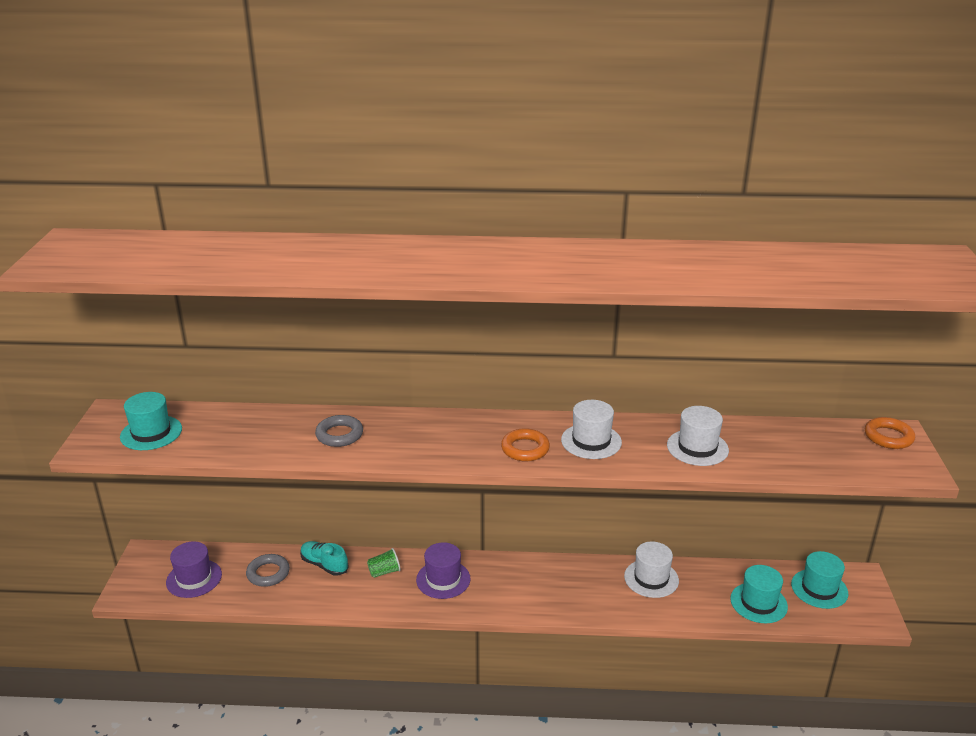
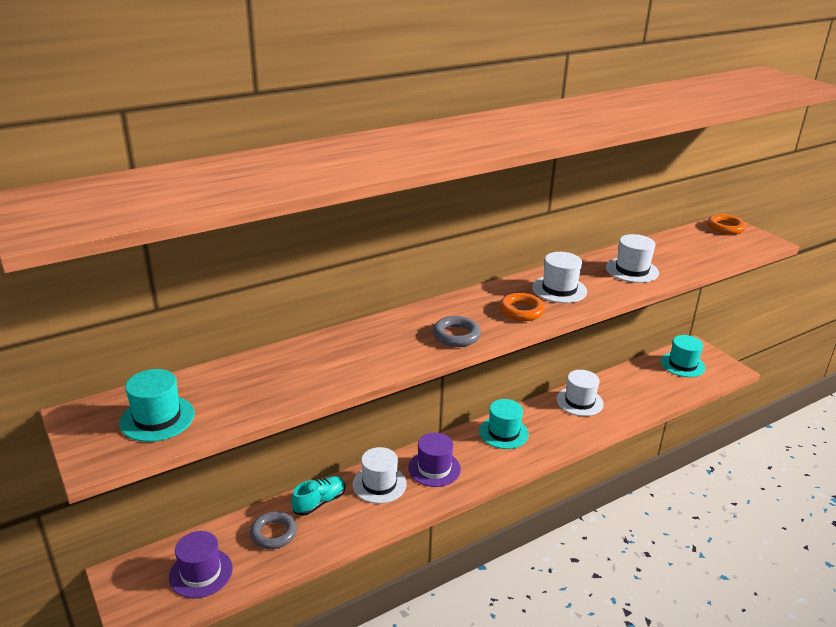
camera: 35 degrees left, 0 degrees up
turquoise shoe [300,541,349,576] -> turquoise shoe turned 135 degrees clockwise [291,476,345,516]
grey ring [315,415,363,447] -> grey ring moved to [433,316,481,347]
green cup [367,548,401,578] -> white hat [353,447,407,504]
turquoise hat [730,565,788,623] -> turquoise hat moved to [479,399,529,449]

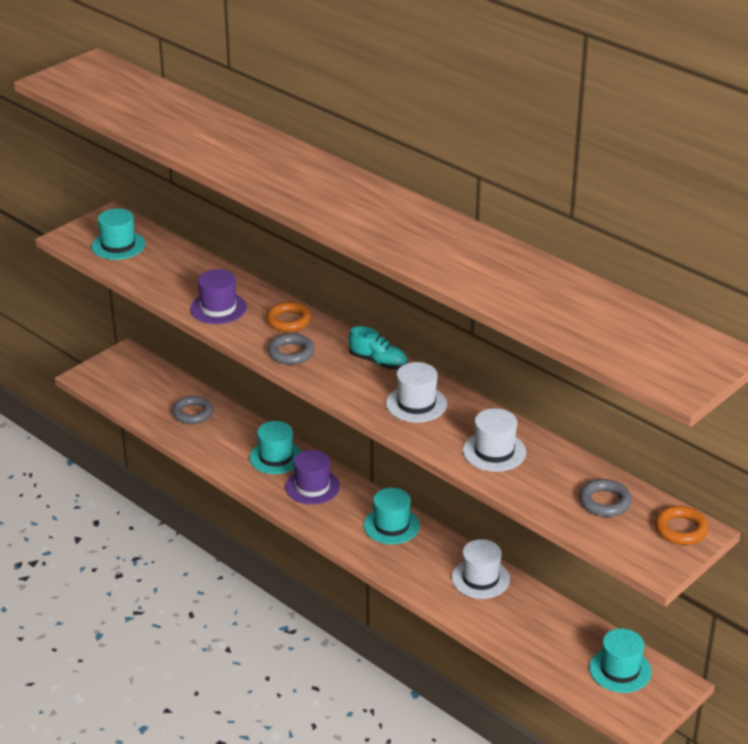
camera: 75 degrees right, 5 degrees up
purple hat [169,531,233,598] -> purple hat moved to [190,269,247,324]
turquoise shoe [291,476,345,516] -> turquoise shoe moved to [348,326,408,369]
white hat [353,447,407,504] -> turquoise hat [249,421,302,474]
orange ring [499,293,545,321] -> orange ring moved to [266,302,311,332]
none -> grey ring [579,479,632,517]

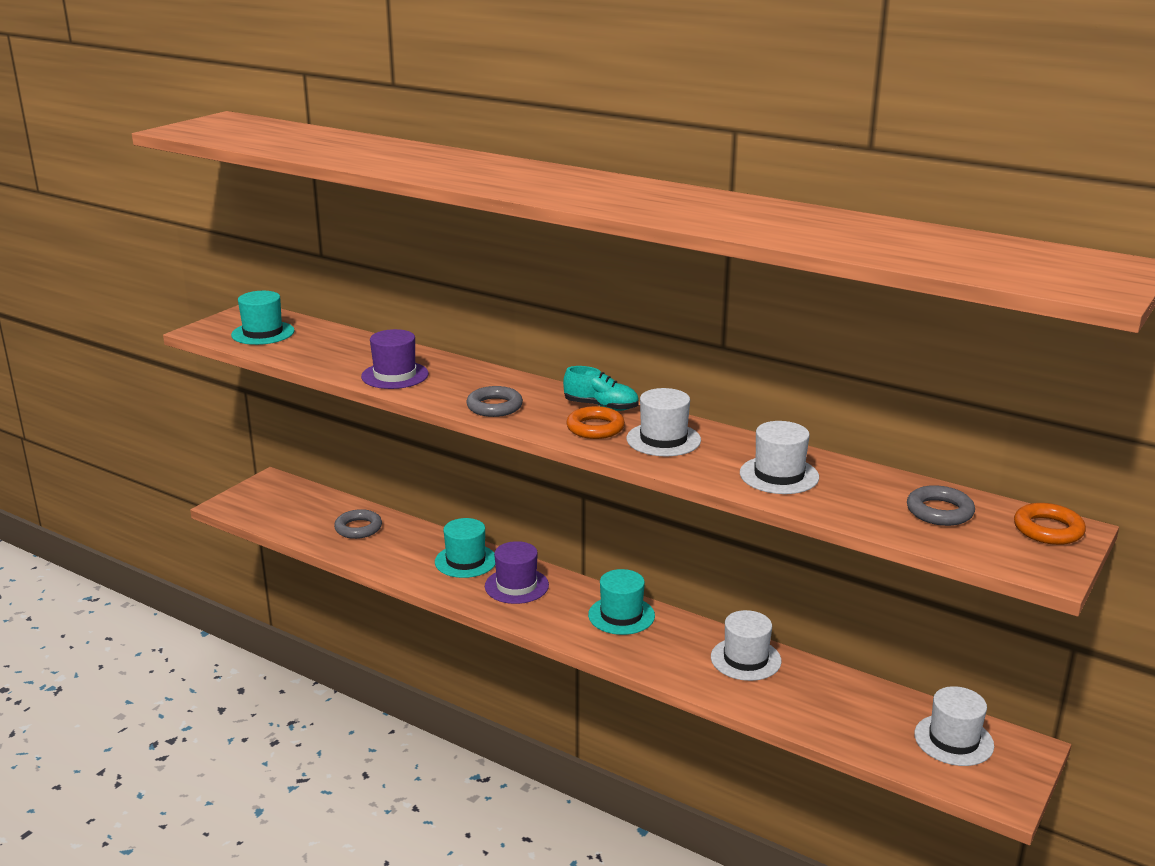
camera: 10 degrees left, 10 degrees down
orange ring [266,302,311,332] -> orange ring moved to [567,406,625,439]
turquoise hat [589,629,652,693] -> white hat [914,686,994,766]

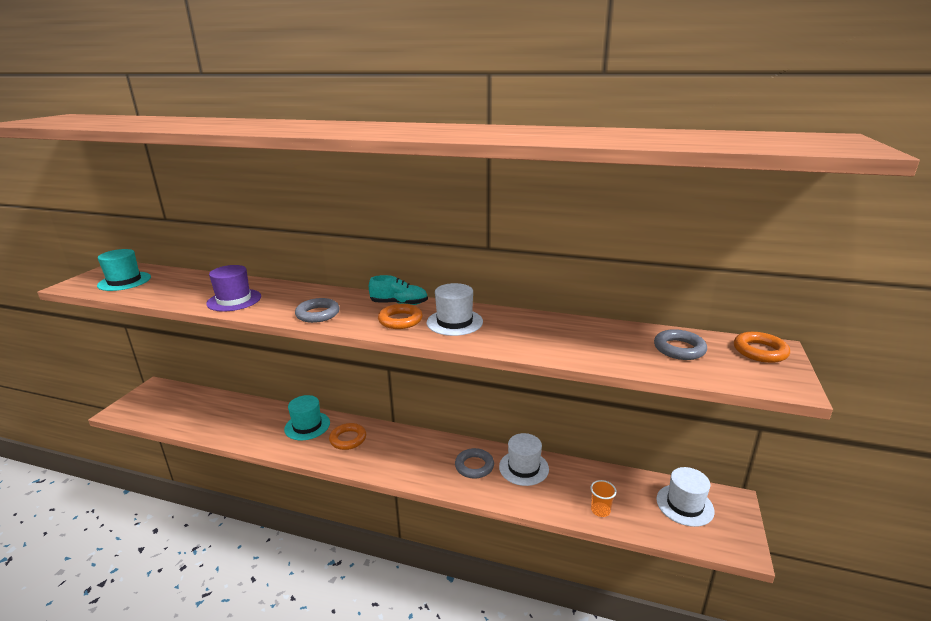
camera: 15 degrees left, 0 degrees up
grey ring [334,509,382,539] -> grey ring moved to [455,448,494,478]
purple hat [485,541,549,604] -> orange ring [329,423,366,450]
turquoise hat [588,569,655,635] -> none
white hat [740,421,819,494] -> none
none -> orange cup [590,480,617,517]

